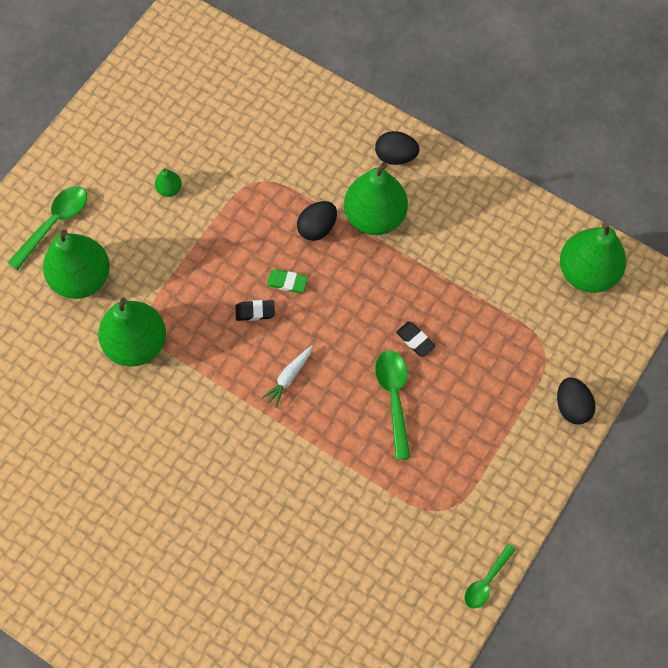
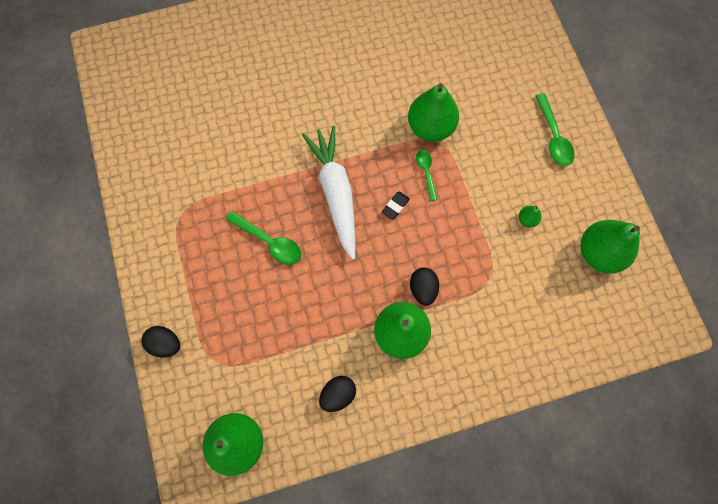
camera: 130 degrees right, 5 degrees up
green pear [43,229,110,299] -> green pear moved to [581,220,640,274]
white carrot [262,345,313,408] -> white carrot [302,126,356,260], size x2.47
green eraser [267,269,308,293] -> none
black egg [375,131,419,165] -> black egg moved to [319,376,356,412]
black eraser [396,322,435,357] -> none
green spoon [465,544,516,608] -> green spoon moved to [416,150,437,201]

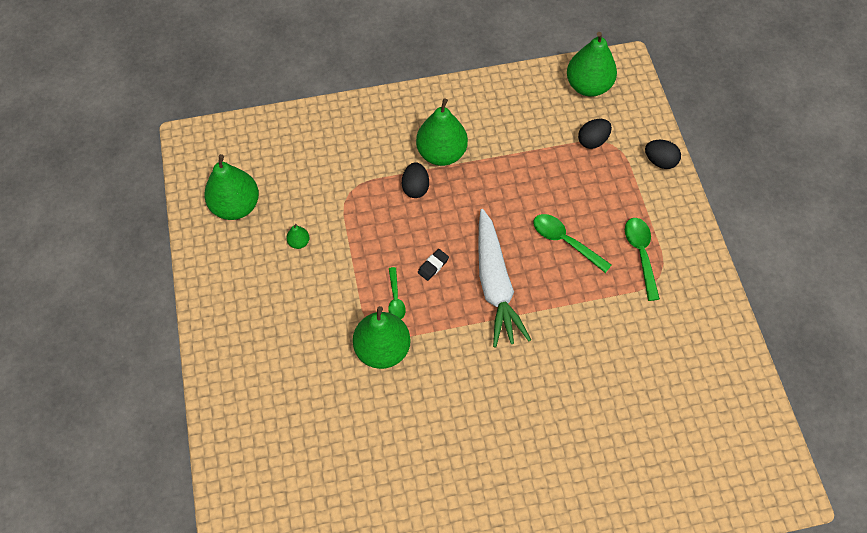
camera: 175 degrees left, 10 degrees down
black egg [319,376,356,412] -> black egg moved to [578,119,612,149]
green spoon [535,93,575,166] -> green spoon moved to [625,218,660,301]

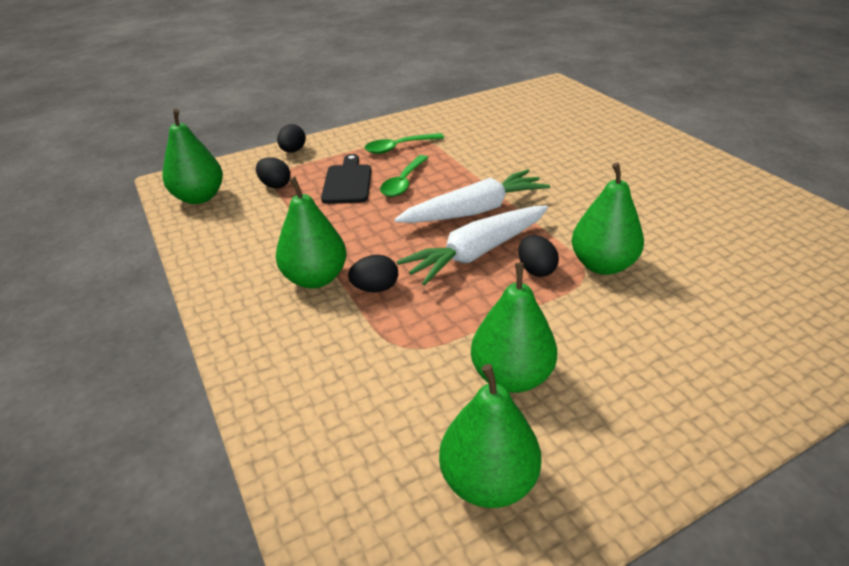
camera: 105 degrees left, 25 degrees down
green pear [286,224,310,249] -> green pear [471,263,557,393], size x2.35
green spoon [388,267,406,319] -> black egg [518,235,559,277]
black eraser [418,249,449,281] -> white carrot [397,205,548,285]
none -> black cutting board [321,154,372,204]

